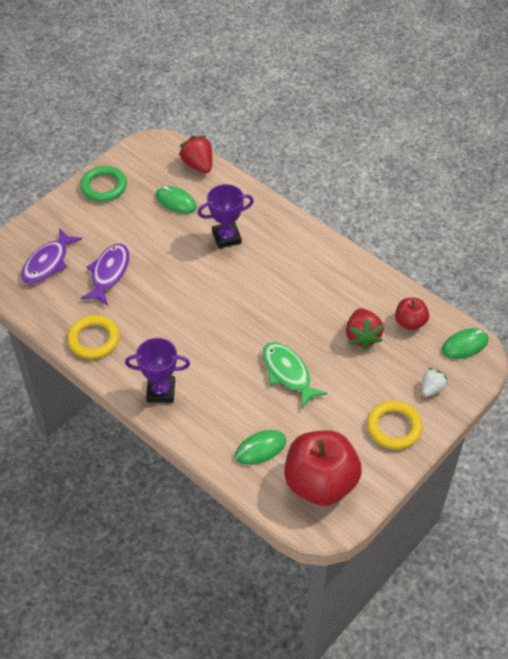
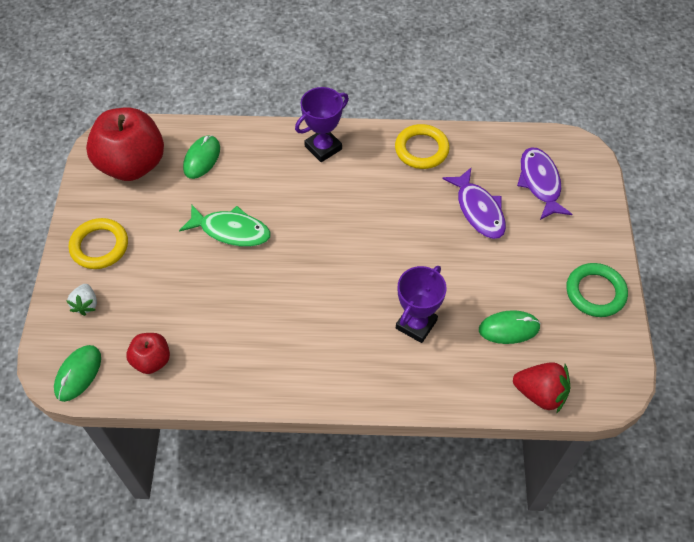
camera: 140 degrees right, 5 degrees up
red strawberry [346,308,384,350] -> none

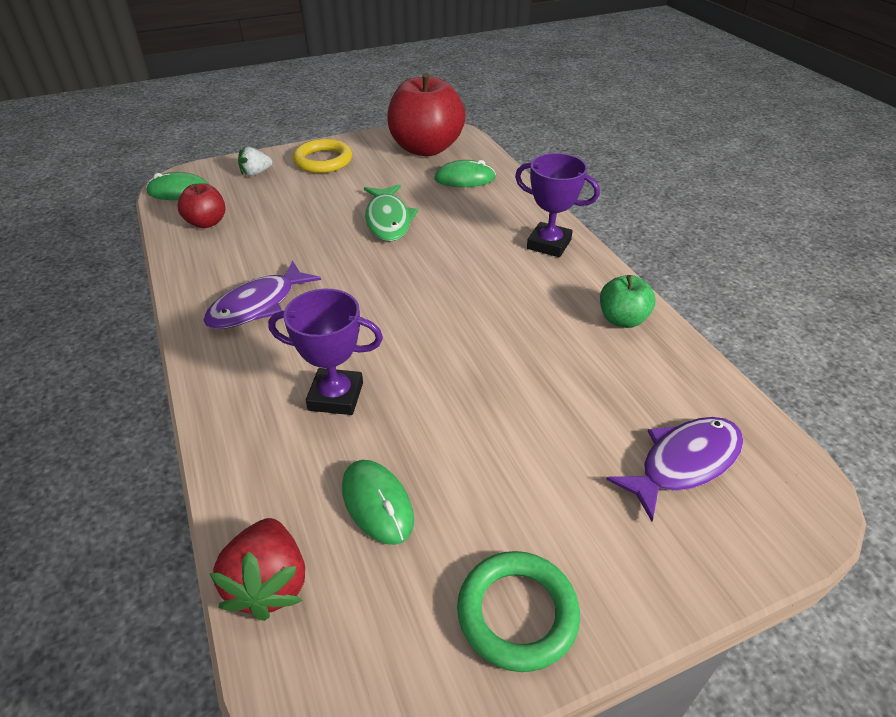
camera: 65 degrees right, 15 degrees down
yellow ring [395,124,450,169] -> green apple [600,275,655,328]
purple fish [443,168,506,239] -> purple fish moved to [203,260,321,329]

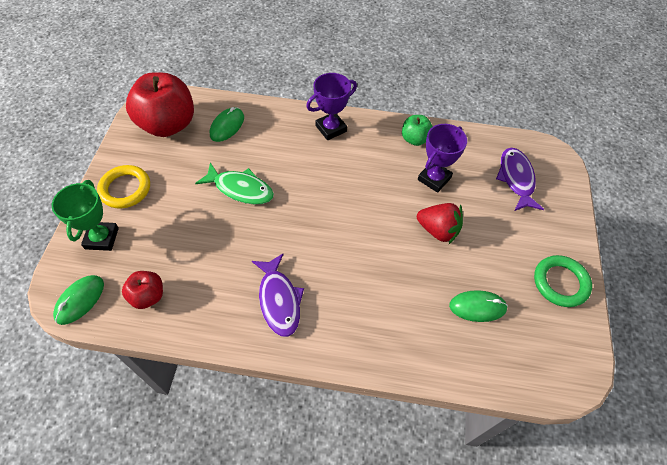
camera: 60 degrees left, 15 degrees up
red strawberry [209,518,305,621] -> red strawberry moved to [417,203,463,244]
white strawberry [238,147,272,176] -> green trophy [52,180,119,251]
purple trophy [268,289,383,415] -> purple trophy moved to [418,124,467,193]

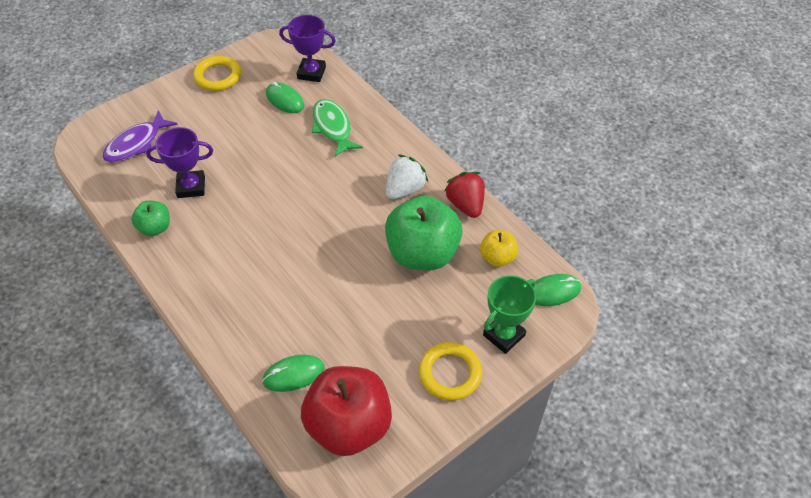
camera: 135 degrees left, 5 degrees down
red apple [122,271,163,309] -> yellow apple [480,230,518,267]
green fish [195,163,274,204] -> green fish moved to [312,99,363,157]
purple fish [252,254,304,337] -> white strawberry [386,154,428,199]
purple trophy [306,73,357,140] -> purple trophy moved to [279,15,336,82]
red strawberry [417,203,463,244] -> red strawberry moved to [444,172,485,218]
green ring [534,255,592,307] -> yellow ring [193,56,241,91]
none -> green apple [385,196,463,271]

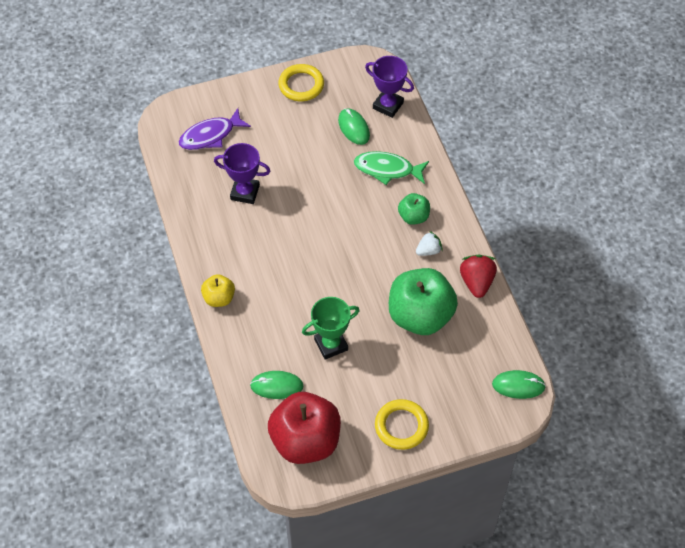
camera: 20 degrees right, 5 degrees up
green apple [131,201,170,236] -> green apple moved to [398,193,430,225]
green fish [312,99,363,157] -> green fish turned 75 degrees counterclockwise [354,151,429,185]
white strawberry [386,154,428,199] -> white strawberry [416,231,443,256], size x0.64
yellow apple [480,230,518,267] -> yellow apple moved to [201,274,235,307]
green trophy [483,275,536,354] -> green trophy moved to [302,297,360,360]

